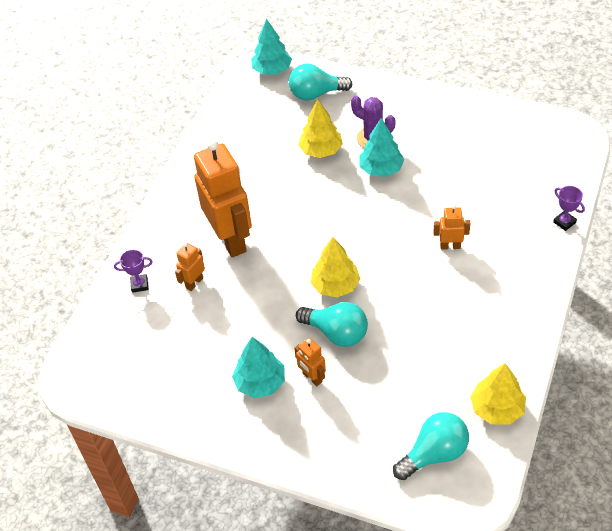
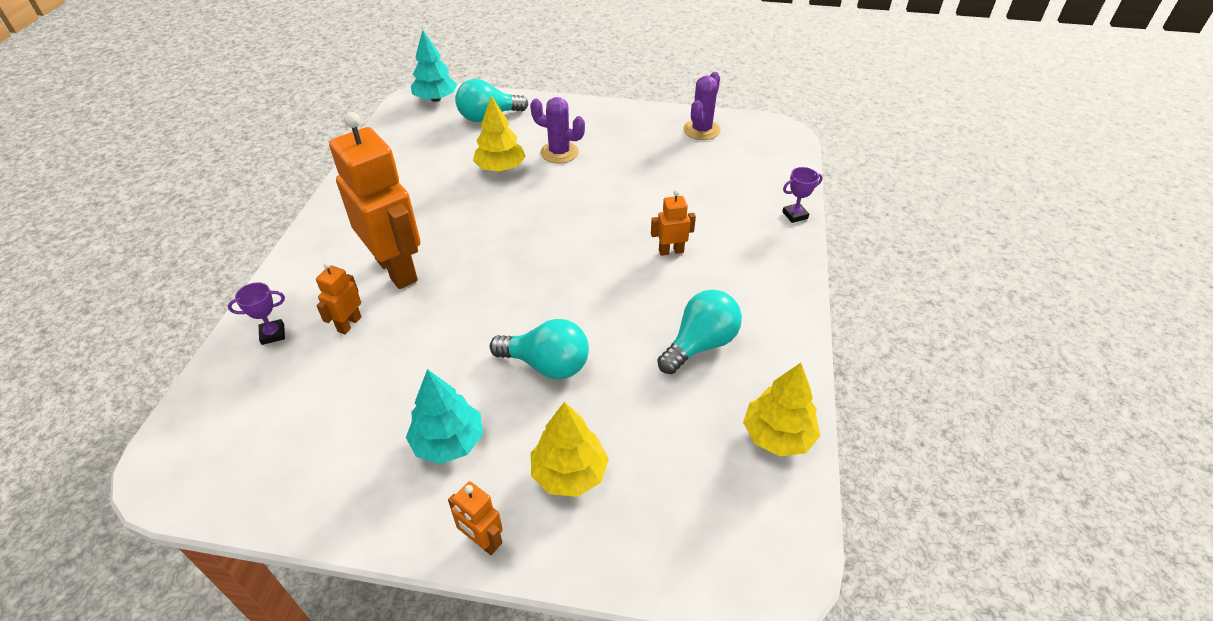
camera: 15 degrees left, 5 degrees down
orange robot [294,338,326,386] -> orange robot moved to [448,481,503,555]
yellow tree [311,237,361,298] -> yellow tree moved to [531,402,609,497]
turquoise tree [359,118,404,177] -> none
turquoise light bulb [393,412,469,480] -> turquoise light bulb moved to [657,290,742,374]
purple trophy [553,186,585,231] -> purple trophy turned 60 degrees counterclockwise [782,167,823,223]
none -> purple cactus [683,72,720,140]

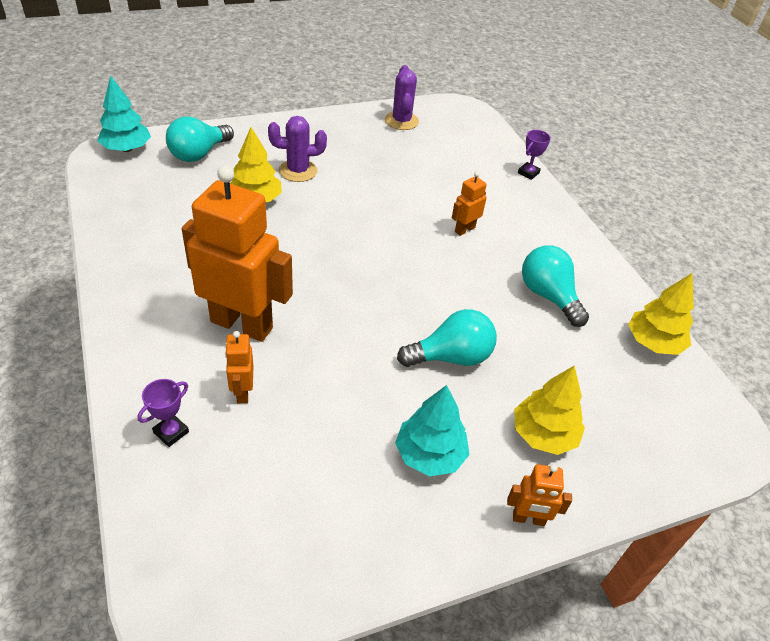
camera: 35 degrees left, 0 degrees up
turquoise light bulb [657,290,742,374] -> turquoise light bulb turned 45 degrees counterclockwise [522,245,589,327]

